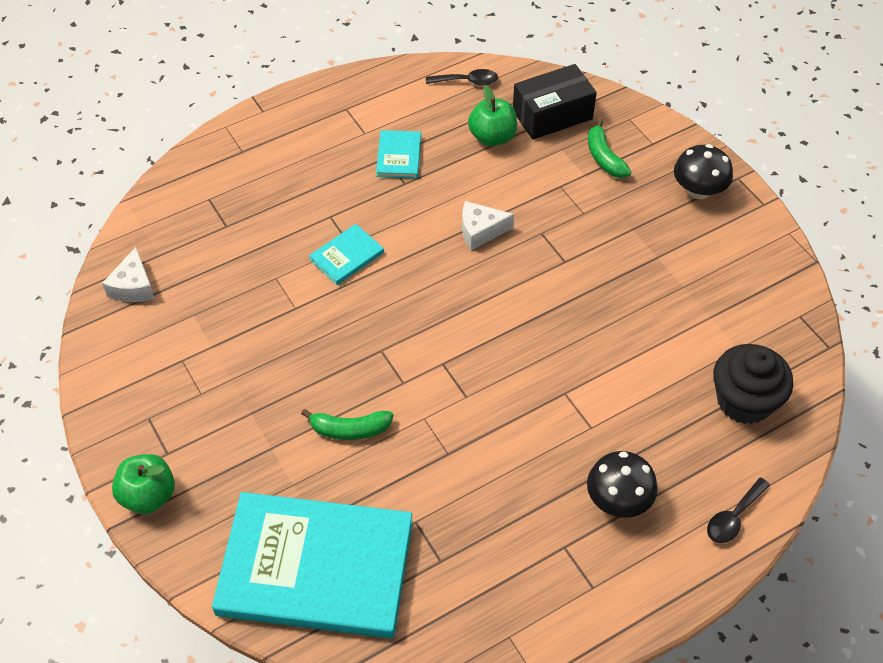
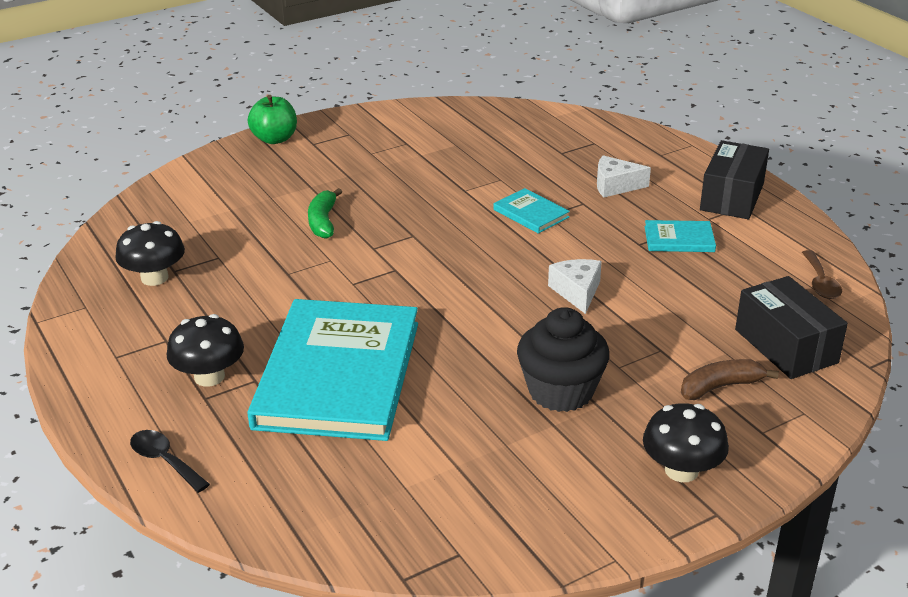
camera: 90 degrees right, 20 degrees down
white cheese [102,247,155,302] -> white cheese moved to [597,155,651,198]
turquoise book [212,492,413,638] -> turquoise book moved to [247,299,418,441]
black spoon [426,69,498,86] -> brown spoon [802,250,842,299]
green apple [468,85,517,146] -> none
green banana [588,119,632,178] -> brown banana [681,359,779,400]
black cupcake [713,344,793,424] -> black cupcake moved to [517,307,610,412]
none -> black mushroom [115,221,185,286]
none -> black box [700,140,769,219]

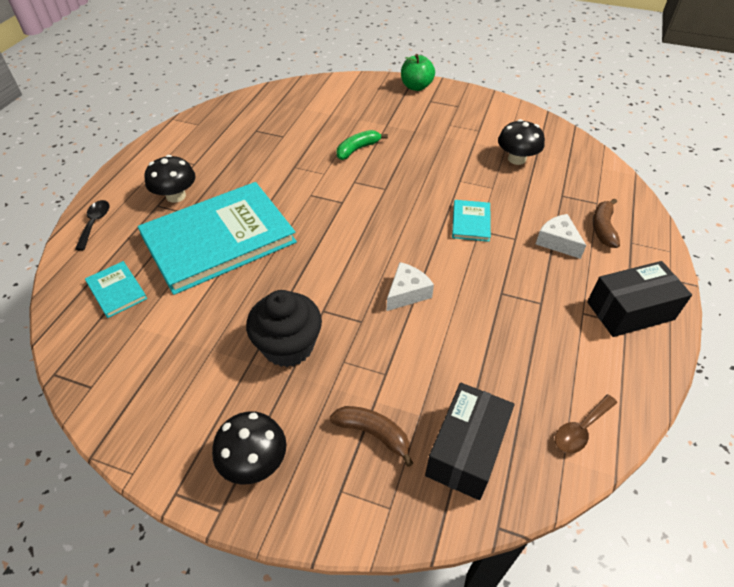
camera: 50 degrees right, 15 degrees up
black mushroom [115,221,185,286] -> black mushroom moved to [498,119,545,165]
turquoise book [645,220,716,252] -> turquoise book moved to [85,261,147,318]
none -> brown banana [593,198,620,248]

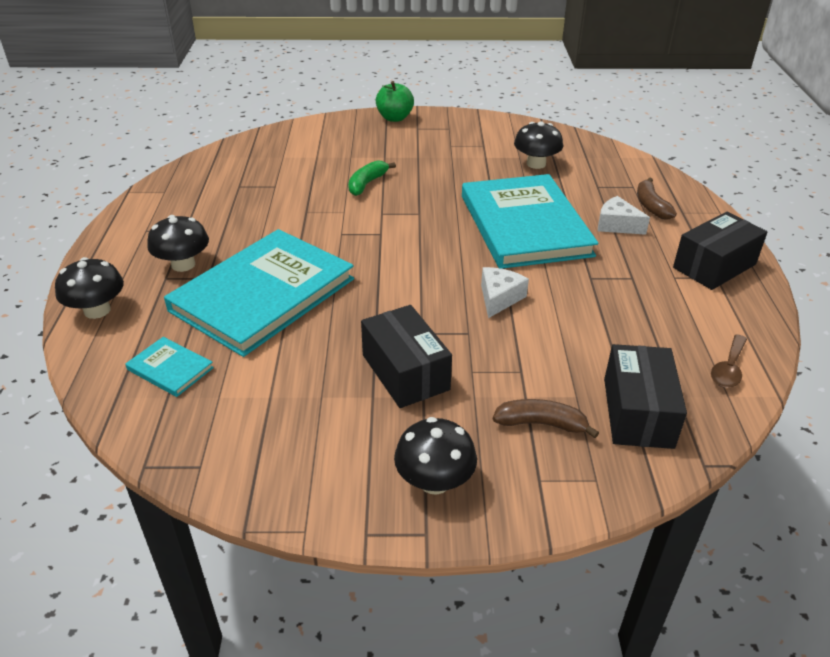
camera: 20 degrees left, 10 degrees down
black spoon [75,200,109,251] -> black mushroom [55,257,124,319]
black cupcake [246,290,322,367] -> black box [361,305,452,408]
turquoise book [452,200,491,242] -> turquoise book [462,174,598,269], size x2.44

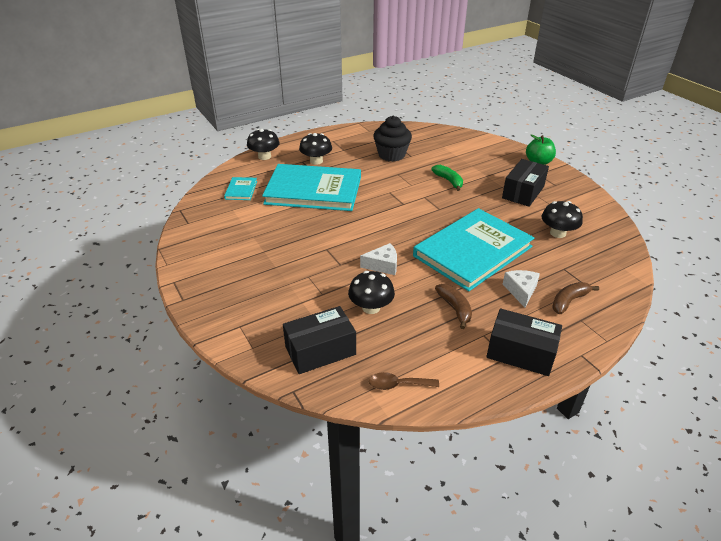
camera: 60 degrees right, 0 degrees up
green banana [348,160,396,196] -> green banana turned 60 degrees clockwise [431,165,463,191]
black box [361,305,452,408] -> black box moved to [502,159,549,207]
black mushroom [394,417,477,495] -> black mushroom moved to [348,271,395,314]
brown banana [493,399,599,438] -> brown banana moved to [435,284,472,329]
none -> black cupcake [373,116,412,162]

